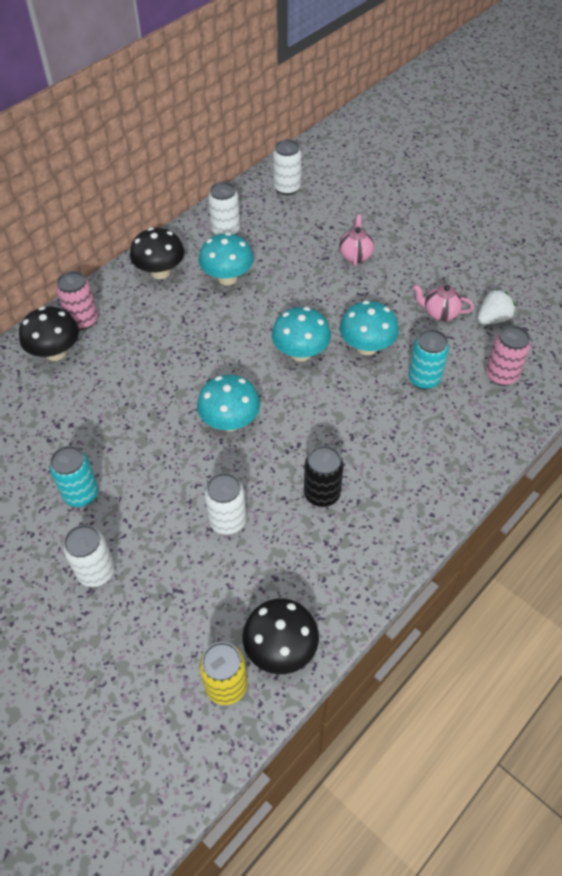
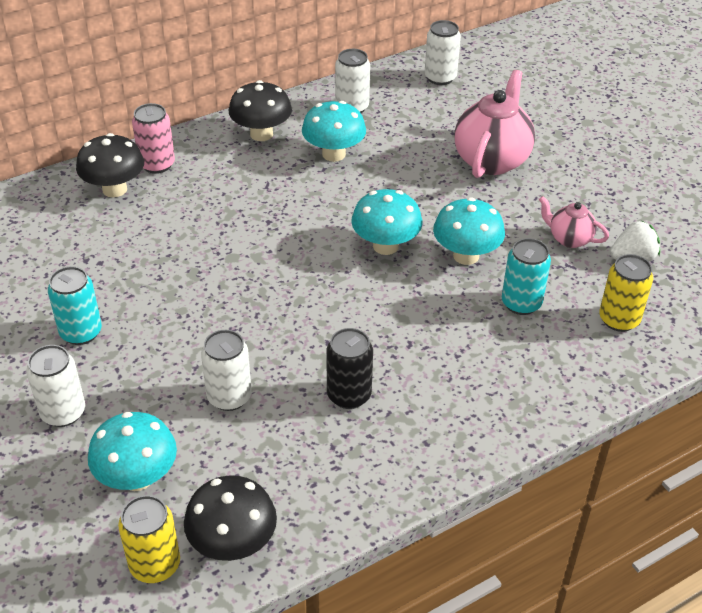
camera: 15 degrees right, 10 degrees down
turquoise mushroom [197,375,260,431] -> turquoise mushroom moved to [88,412,177,491]
pink teapot [339,214,374,267] -> pink teapot [454,70,535,178], size x1.90
pink can [486,325,531,386] -> yellow can [599,254,653,332]

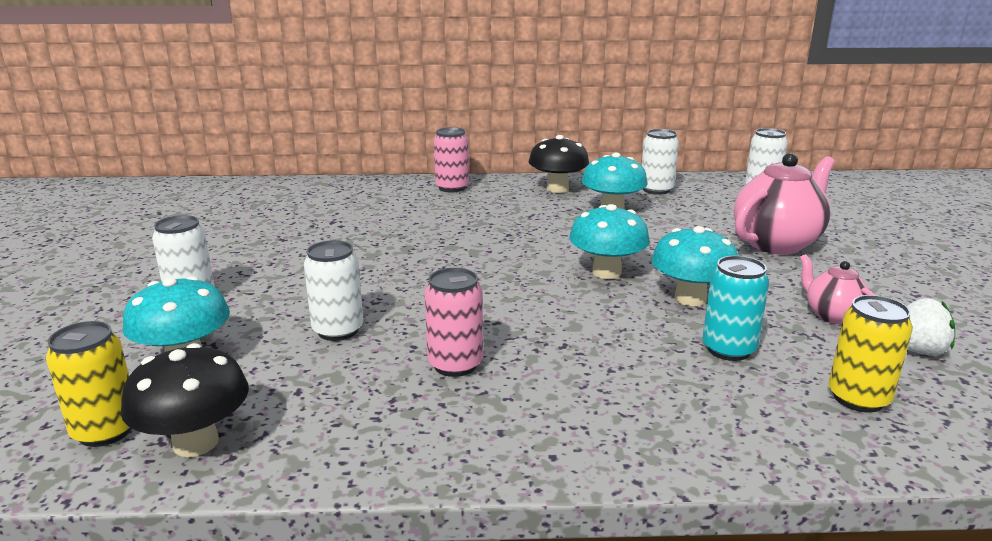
camera: 30 degrees right, 20 degrees down
turquoise can [48,266,102,345] -> none
black mushroom [76,133,144,197] -> none
black can [326,328,373,409] -> pink can [424,268,483,377]

